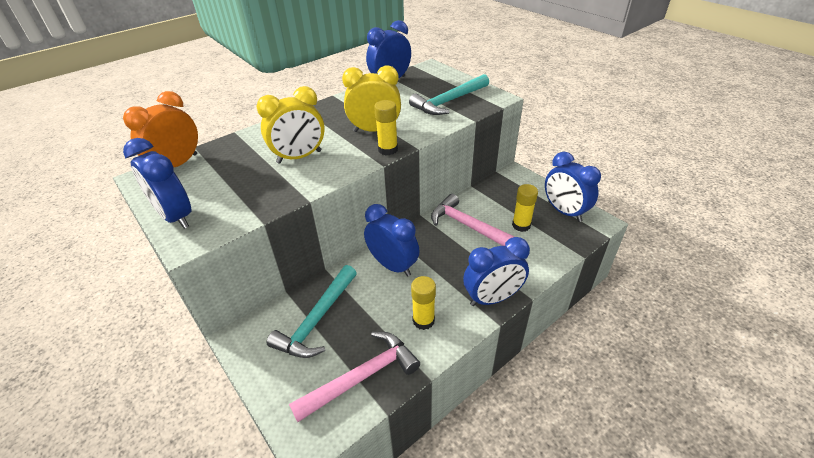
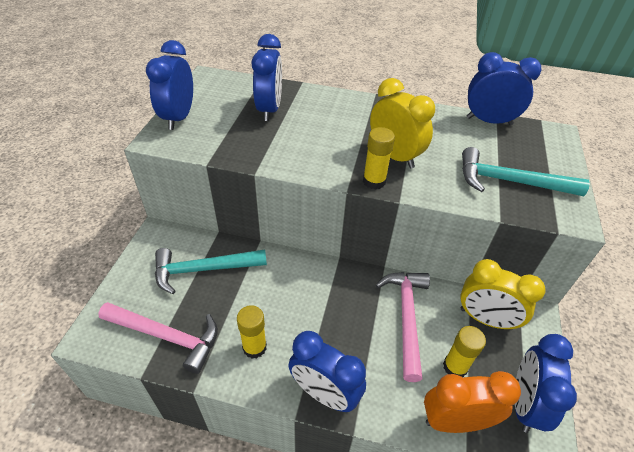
camera: 50 degrees right, 5 degrees up
orange clock [123,91,198,167] -> orange clock moved to [424,371,521,433]
yellow clock [257,86,325,164] -> yellow clock moved to [460,259,545,330]
blue clock [364,204,420,277] -> blue clock moved to [252,34,282,121]

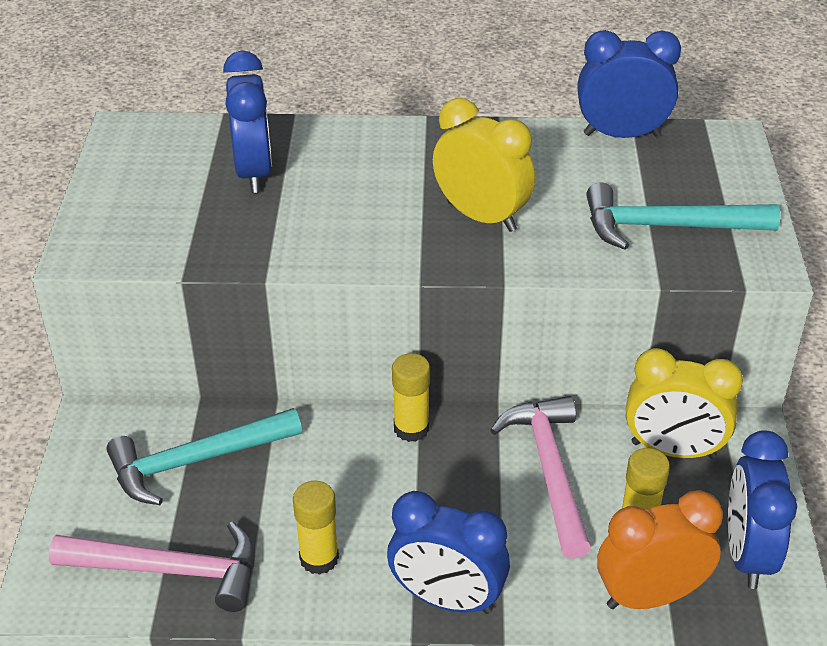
camera: 10 degrees left, 5 degrees down
blue clock [146,40,193,130] -> none
yellow glue stick [363,127,395,190] -> yellow glue stick moved to [392,353,430,442]

